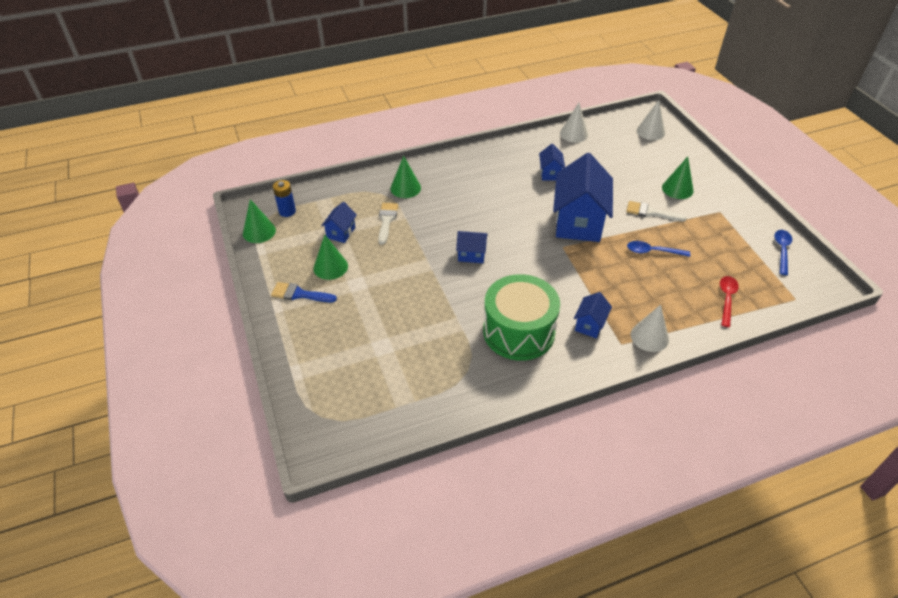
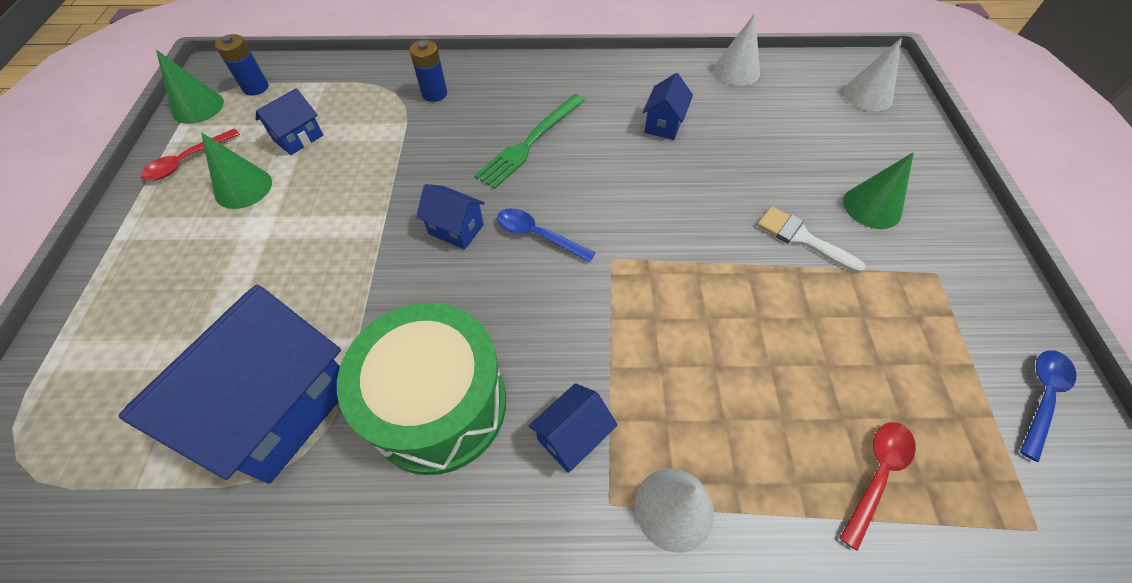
camera: 20 degrees right, 10 degrees up
blue brush [271,282,337,302] -> none
white brush [378,203,398,244] -> none
green cone [390,156,421,198] -> blue battery [410,40,447,102]
blue house [553,153,613,242] -> blue house moved to [118,285,341,484]
blue spoon [627,241,690,257] -> blue spoon moved to [497,208,595,263]
none -> red spoon [140,129,240,181]
none -> green fork [474,94,585,189]

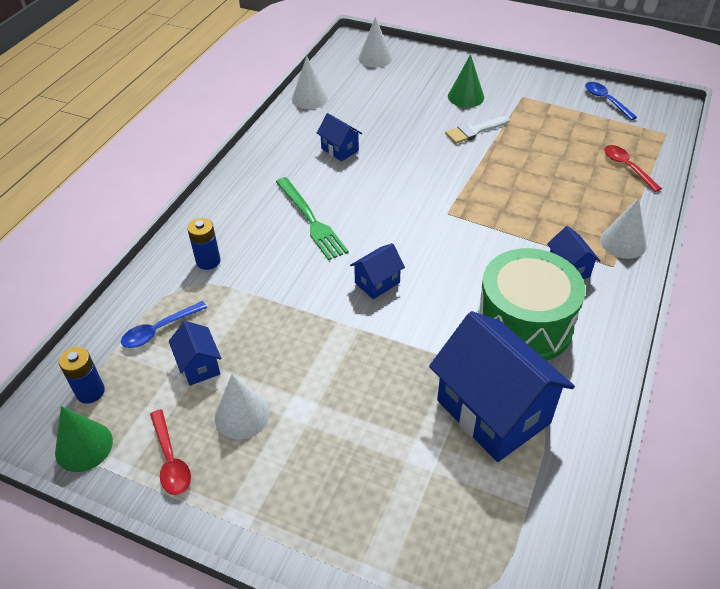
camera: 65 degrees left, 10 degrees down
green cone [201,132,272,209] -> white cone [215,374,269,440]
blue spoon [497,208,595,263] -> blue spoon moved to [121,301,207,348]

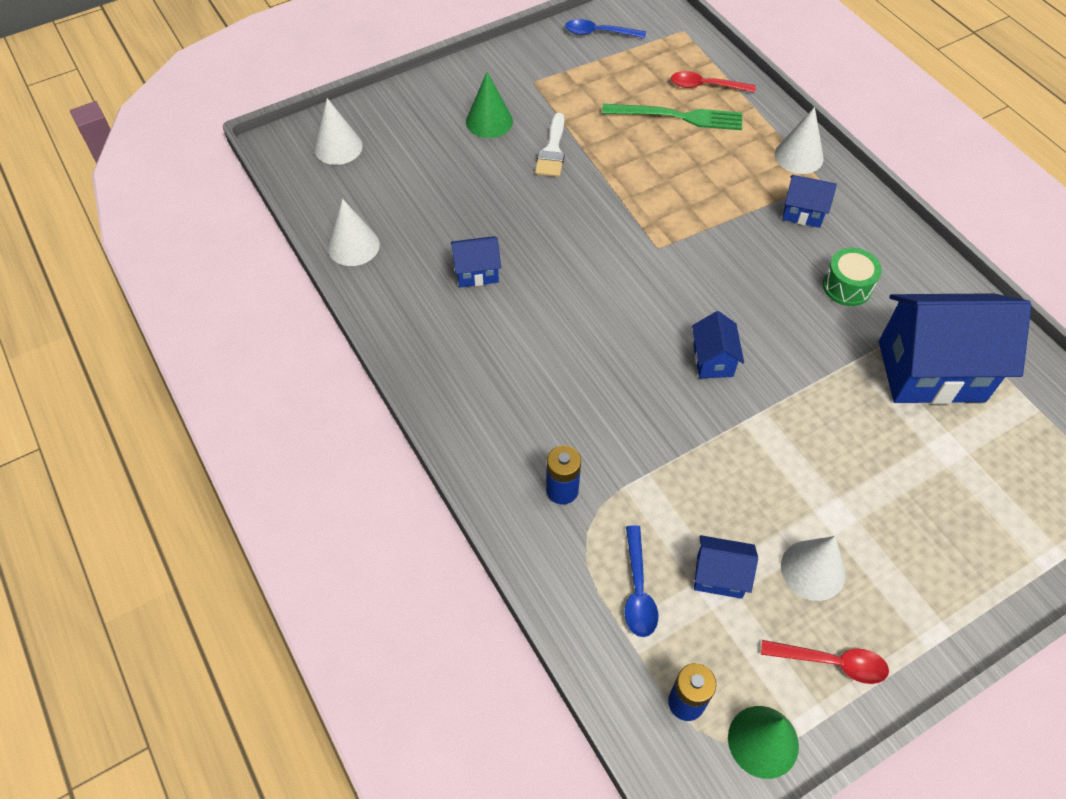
camera: 55 degrees left, 10 degrees up
green fork [276,177,349,260] -> green fork moved to [602,104,742,130]
green drum [477,248,585,361] -> green drum [823,248,882,306], size x0.48

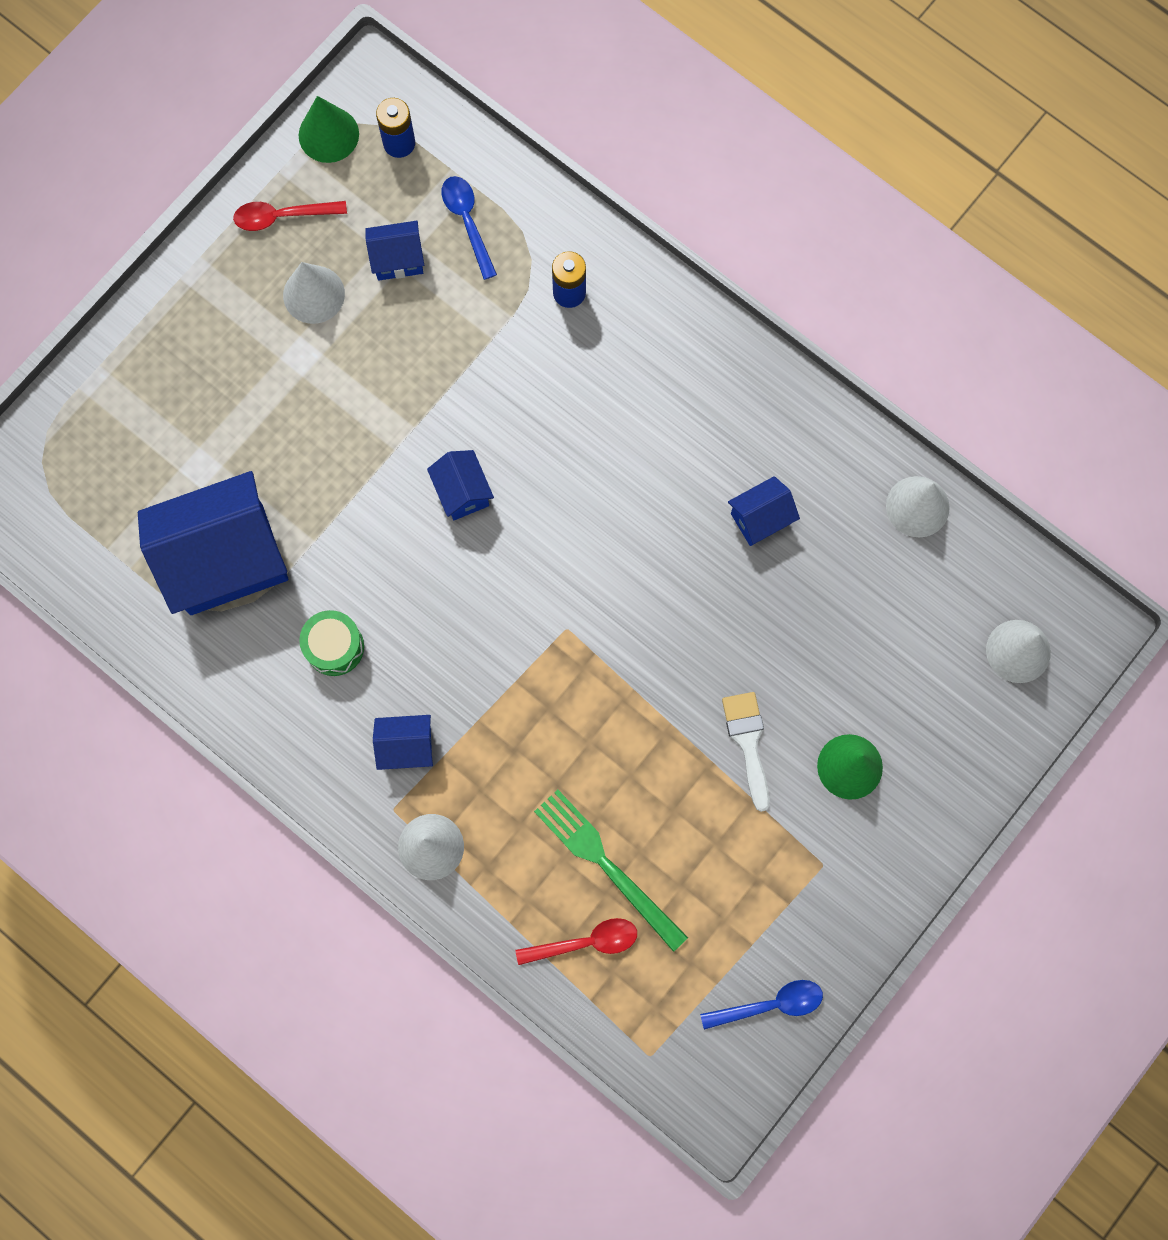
camera: 160 degrees right, 20 degrees up
green fork [602,104,742,130] -> green fork turned 60 degrees clockwise [534,790,688,952]

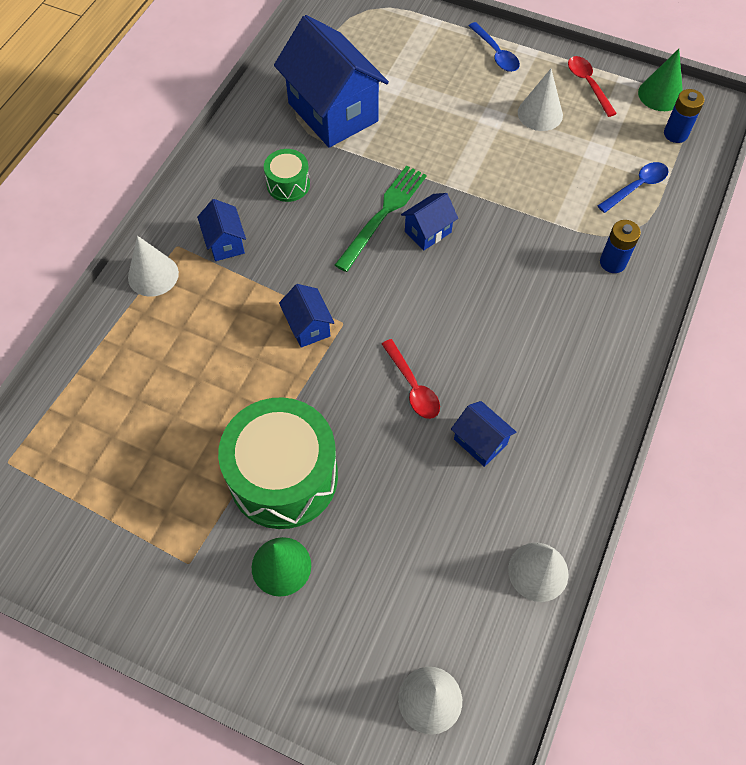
camera: 75 degrees right, 15 degrees down
blue house [365,221,424,281] -> blue house moved to [279,284,334,348]
red spoon [515,918,637,965] -> red spoon moved to [382,339,440,419]
green fork [534,790,688,952] -> green fork moved to [335,166,427,272]
blue spoon [700,980,823,1030] -> blue spoon moved to [469,22,520,72]
white brush [722,692,770,812] -> green drum [218,397,338,529]

